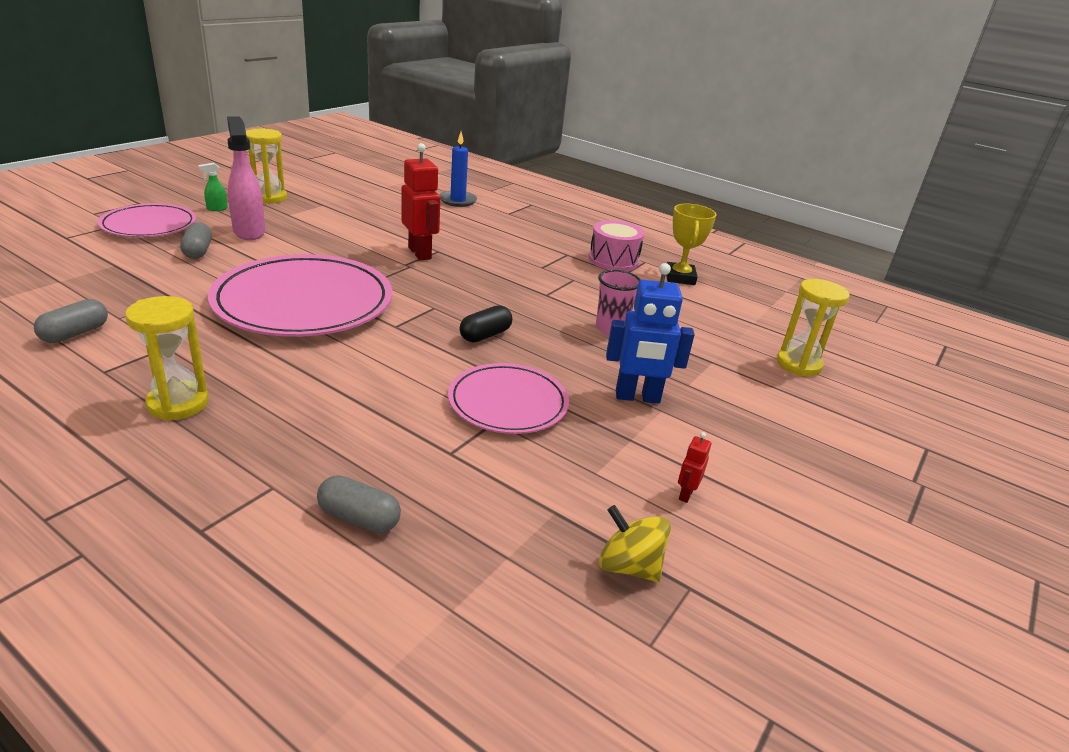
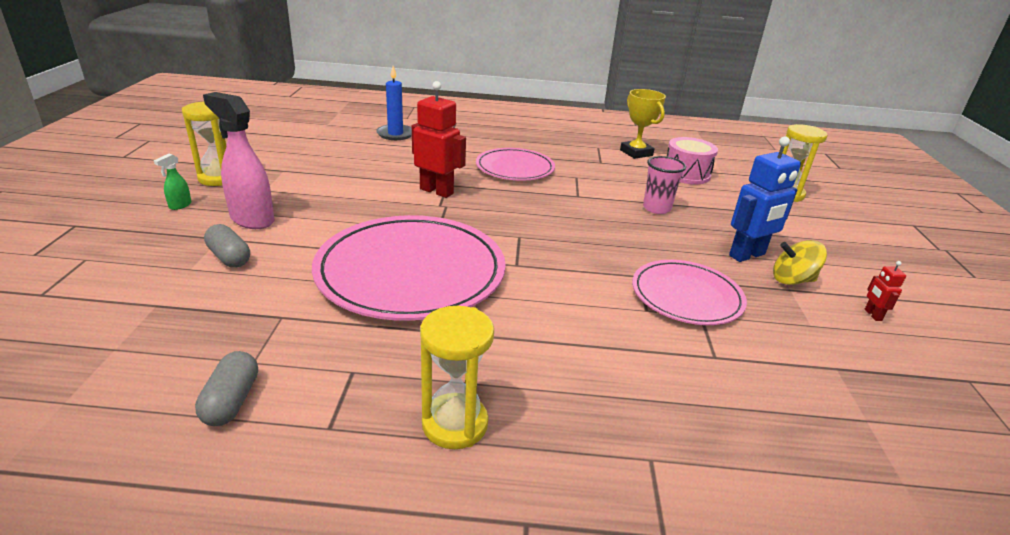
camera: 30 degrees left, 0 degrees up
pink plate [98,203,196,237] -> pink plate moved to [476,148,555,181]
grey capsule [317,475,401,533] -> none
black capsule [460,305,512,342] -> none
pink drum [589,220,645,271] -> pink drum moved to [667,137,718,184]
yellow spinning top [599,505,671,582] -> yellow spinning top moved to [773,240,827,285]

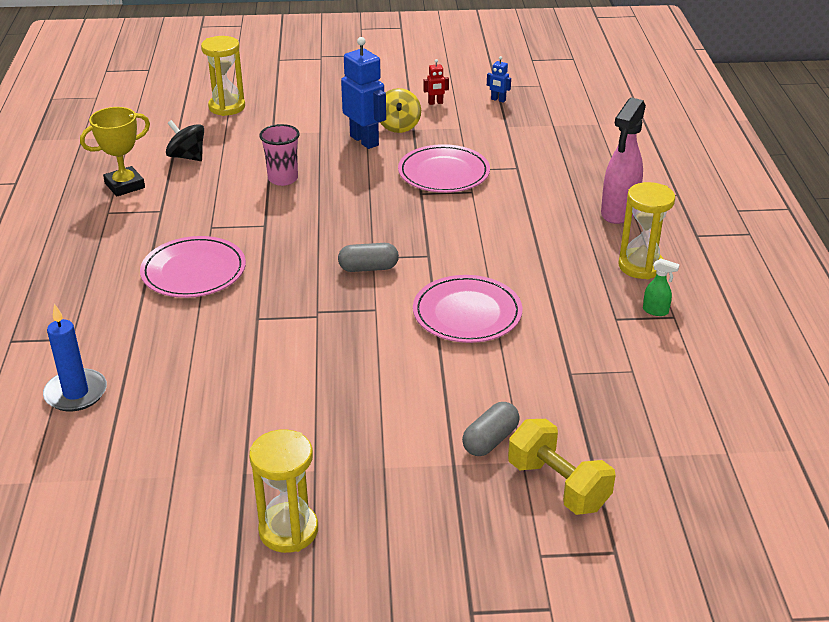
camera: 95 degrees left, 5 degrees up
green spray bottle [154,153,192,210] -> green spray bottle moved to [643,259,680,316]
grey capsule [195,351,258,426] -> grey capsule moved to [338,243,399,272]
pink spray bottle [203,92,274,229] -> pink spray bottle moved to [601,97,646,224]
pink plate [312,215,506,321] -> pink plate [413,275,523,343], size x0.59
red robot [412,81,466,198] -> none
pink drum [667,137,718,184] -> black spinning top [166,120,204,161]
none -> blue robot [487,56,511,103]
none -> yellow dumbbell [508,419,616,515]

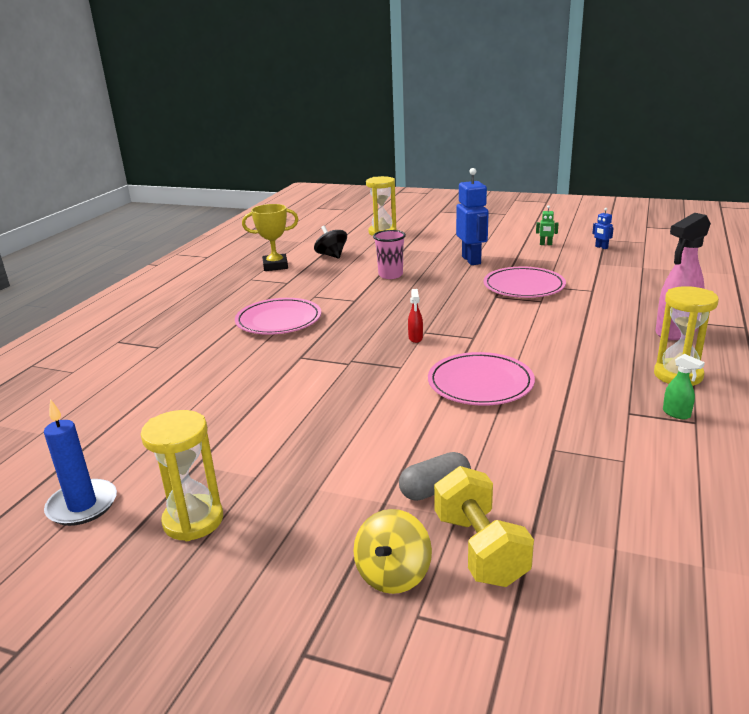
camera: 25 degrees right, 10 degrees down
blue candle [43,304,107,412] -> blue candle moved to [44,399,117,526]
grey capsule [338,243,399,272] -> red spray bottle [408,289,423,343]
yellow spinning top [380,88,421,133] -> yellow spinning top moved to [353,509,432,594]
red robot [424,59,449,105] -> green robot [536,205,559,245]

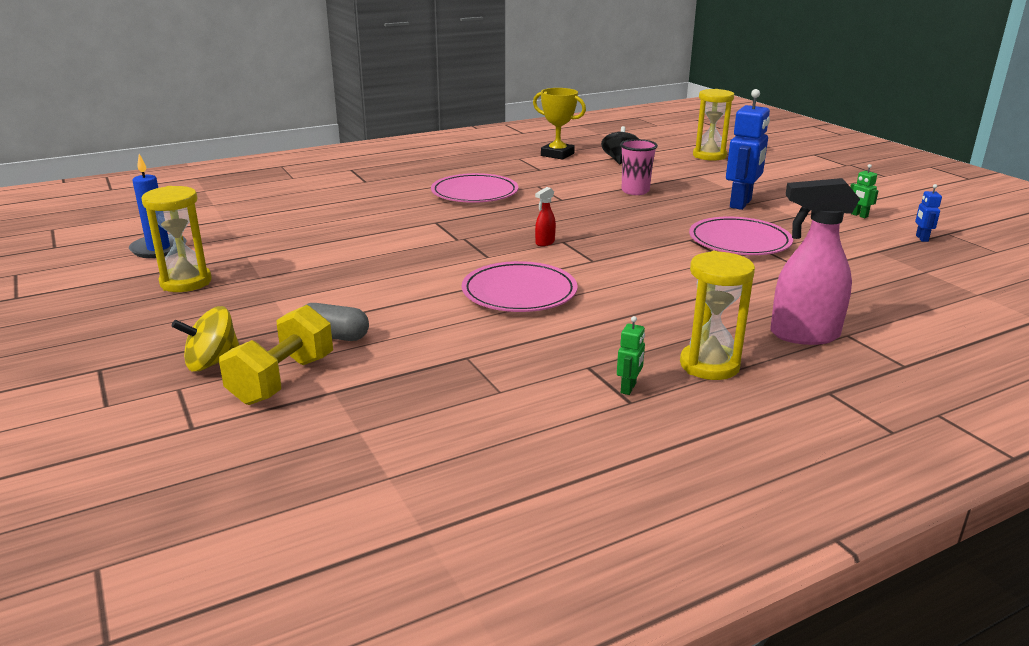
camera: 40 degrees right, 0 degrees up
green spray bottle [663,354,705,419] -> green robot [617,316,645,395]

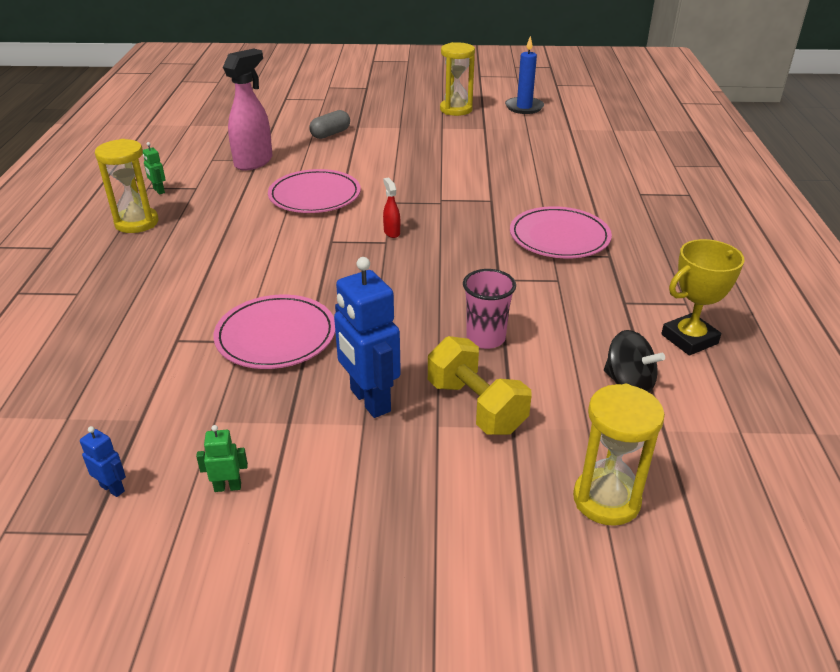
camera: 120 degrees right, 10 degrees up
yellow spinning top [172,306,239,372] -> none
yellow dumbbell [219,305,333,405] -> yellow dumbbell moved to [428,336,532,435]
pink spray bottle [771,178,860,345] -> pink spray bottle moved to [223,49,273,171]

